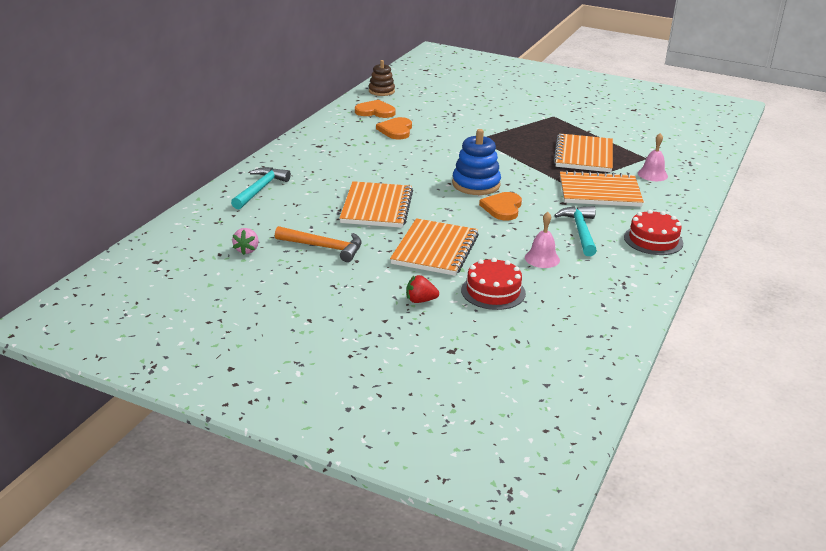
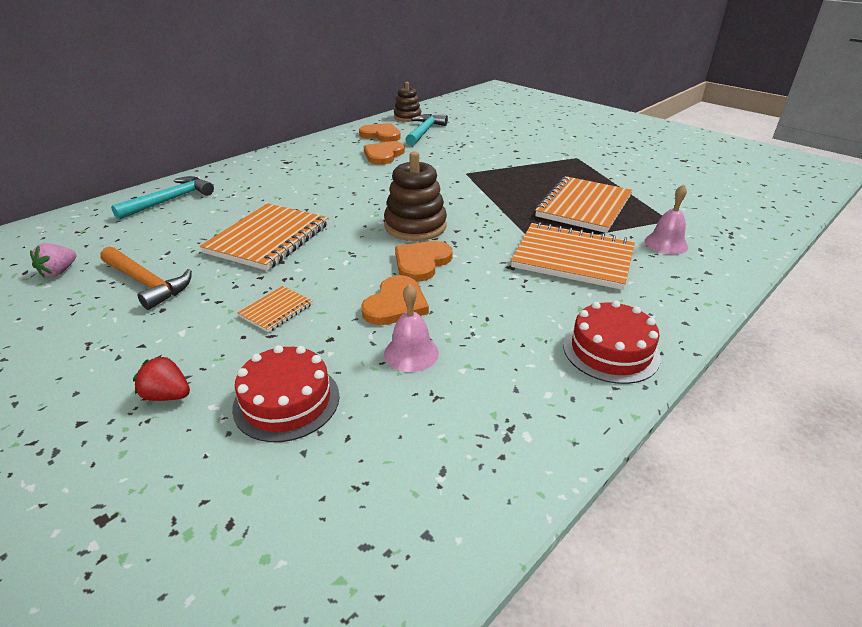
camera: 20 degrees right, 5 degrees up
orange notebook [390,218,479,276] -> orange notebook [237,286,313,333], size x0.47
blue stacking toy [452,129,501,195] -> brown stacking toy [384,151,447,241]
turquoise hammer [554,206,597,256] -> turquoise hammer moved to [405,114,448,146]
none -> orange heart [361,275,429,325]

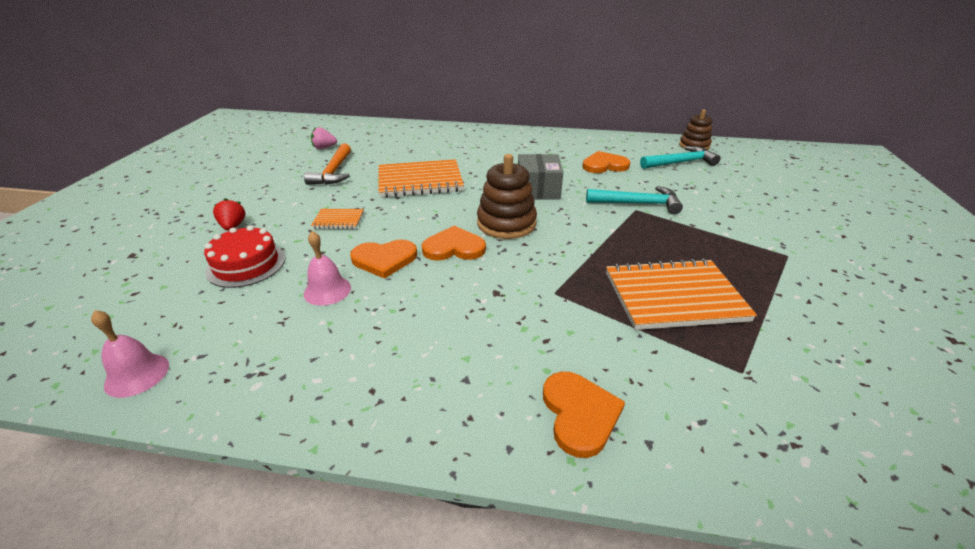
camera: 55 degrees right, 0 degrees up
turquoise hammer [111,176,214,220] -> turquoise hammer moved to [586,186,683,214]
orange heart [359,123,401,142] -> orange heart moved to [543,372,625,458]
orange notebook [511,222,635,290] -> none
red cake [563,301,661,384] -> none
pink bell [645,184,688,255] -> pink bell moved to [91,310,169,398]
none -> grey box [518,154,563,200]

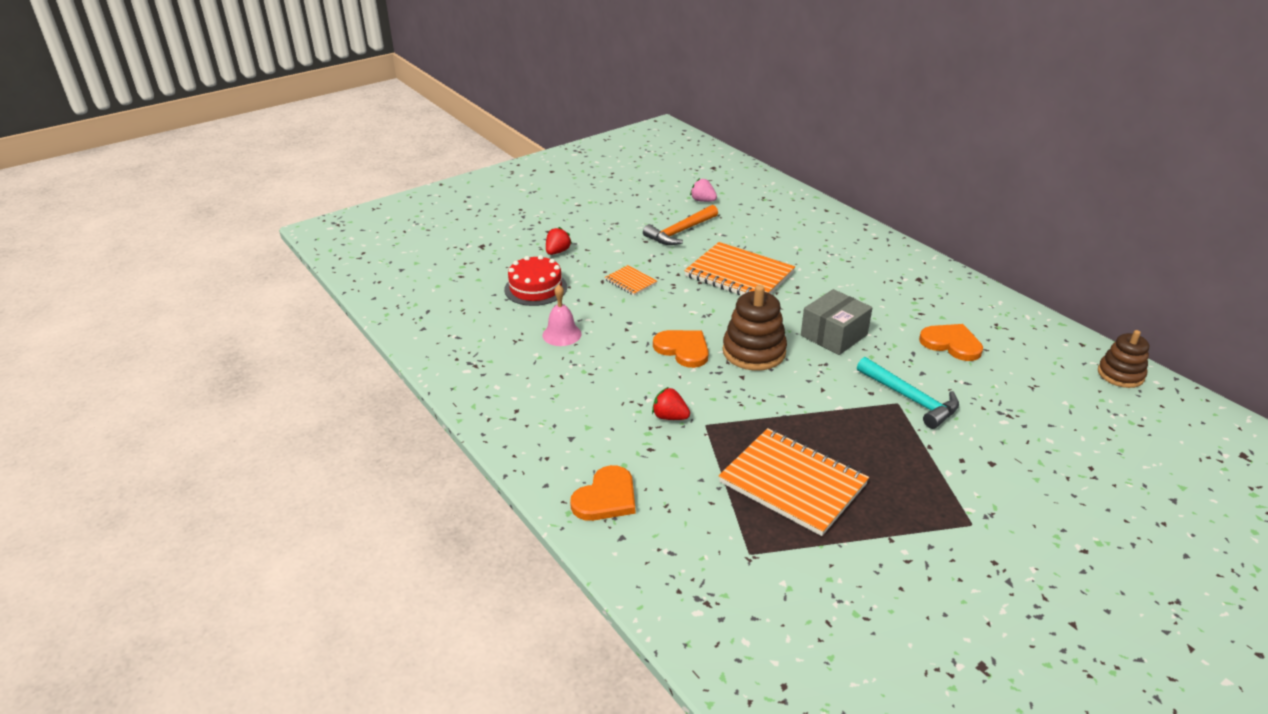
camera: 45 degrees right, 0 degrees up
pink bell [91,310,169,398] -> none
orange heart [350,240,417,279] -> none
turquoise hammer [640,146,721,169] -> none
none -> red strawberry [652,387,690,420]

